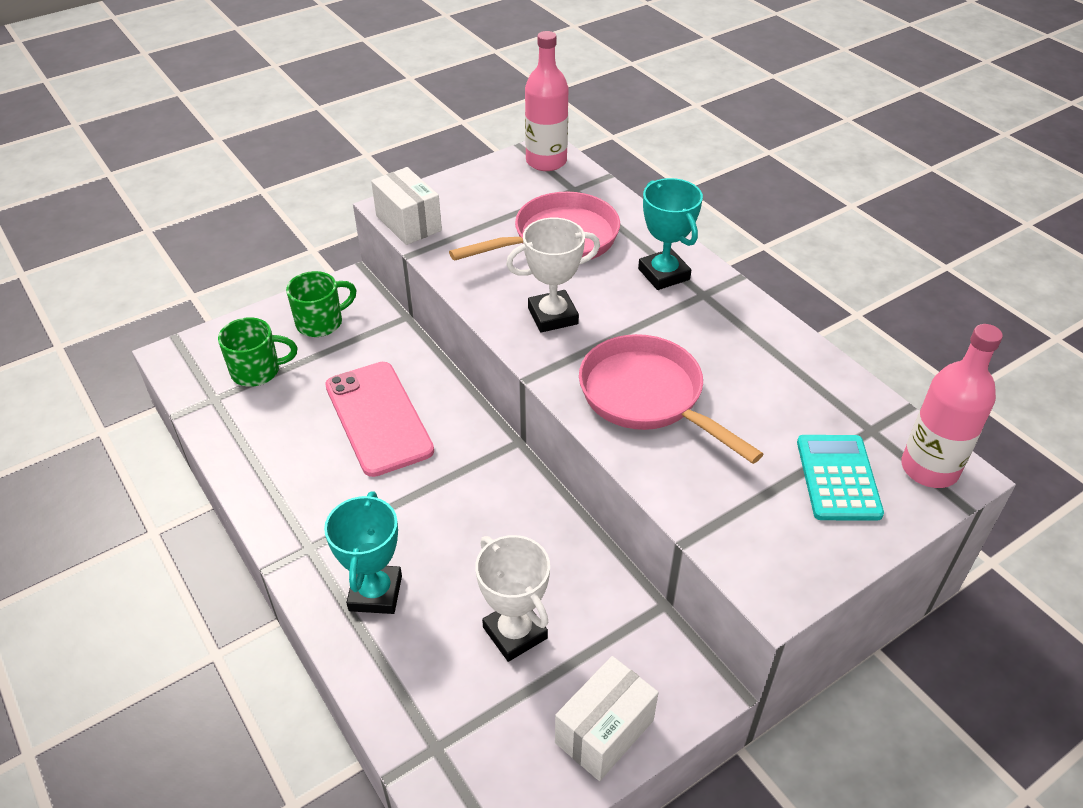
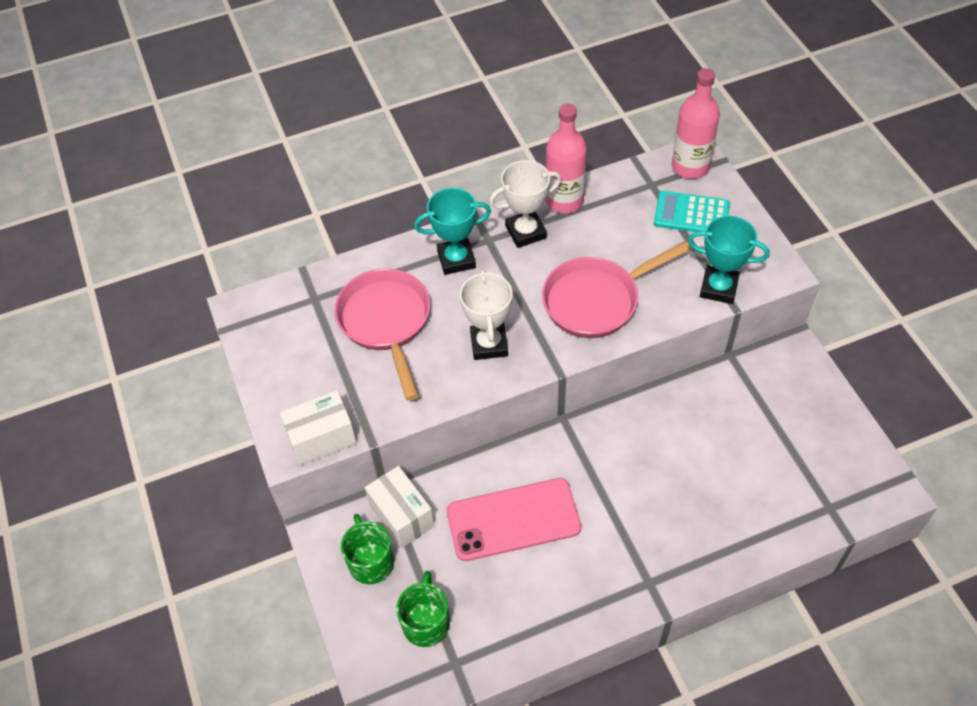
camera: 75 degrees left, 10 degrees up
turquoise trophy [324,491,402,614] -> turquoise trophy moved to [688,216,770,304]
white trophy [475,535,550,662] -> white trophy moved to [489,160,562,248]
pink bottle [525,31,569,171] -> pink bottle moved to [545,104,587,214]
white box [555,656,659,781] -> white box moved to [365,466,434,548]

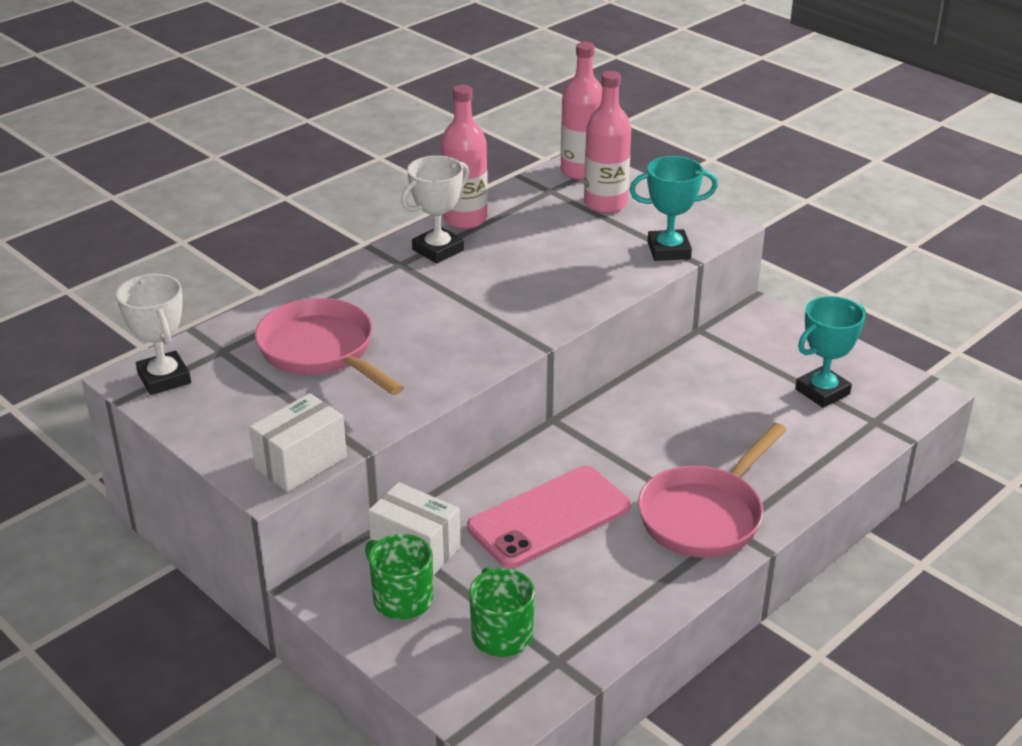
camera: 25 degrees left, 20 degrees down
turquoise trophy [414,188,491,275] -> turquoise trophy moved to [795,296,866,408]
white trophy [460,269,513,360] -> white trophy moved to [116,274,191,395]
pink pan [542,241,692,338] -> pink pan moved to [638,423,787,558]
turquoise calculator [654,191,730,232] -> pink bottle [584,71,631,213]

